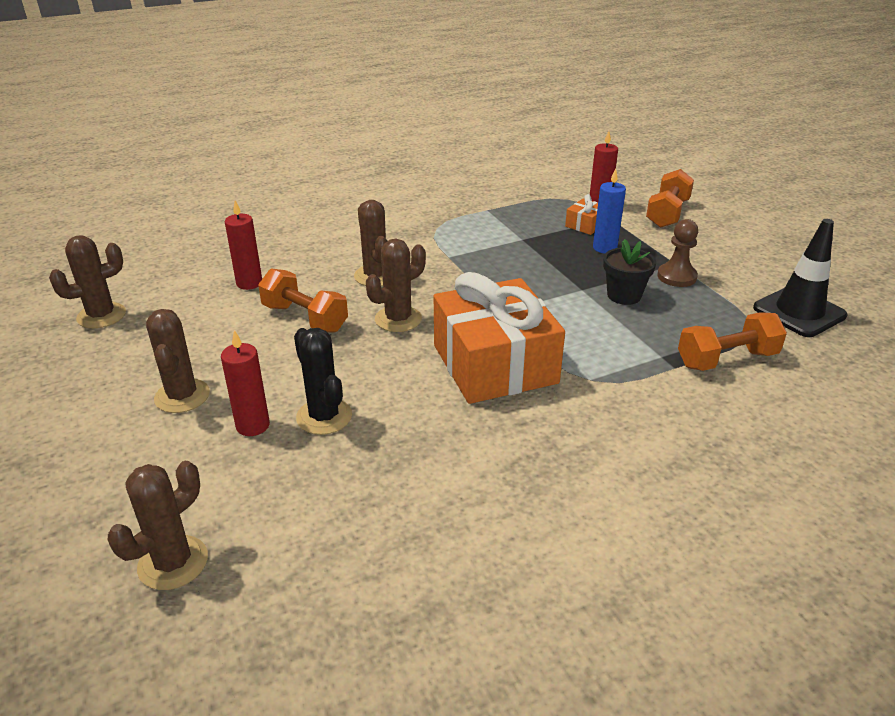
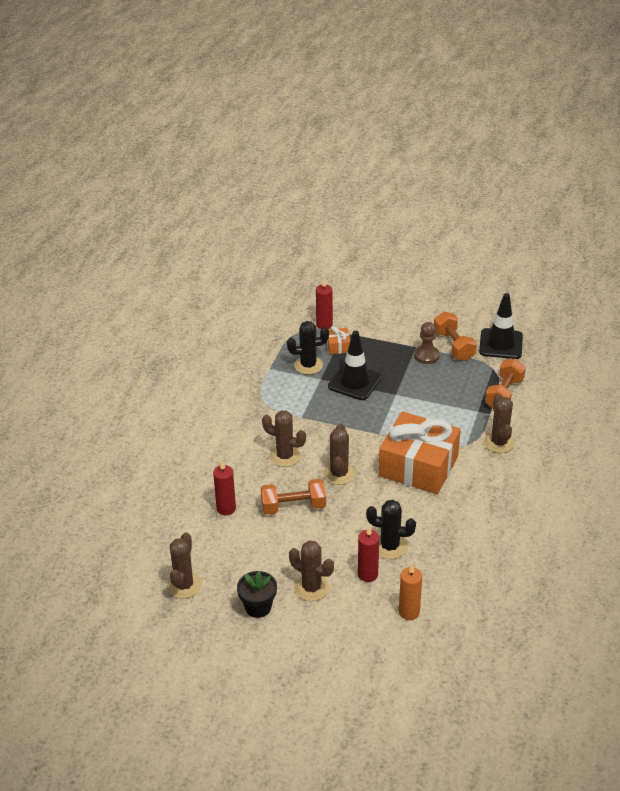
camera: 45 degrees left, 5 degrees up
brown cactus [108,461,208,590] -> brown cactus moved to [484,393,515,453]
blue candle [593,169,626,254] -> none
black flower pot [603,239,656,305] -> black flower pot moved to [237,571,277,618]
orange dumbbell [646,169,694,228] -> orange dumbbell moved to [434,311,477,361]
none -> black cactus [287,321,329,375]
none -> black traffic cone [328,331,382,400]
none -> orange candle [399,564,422,620]

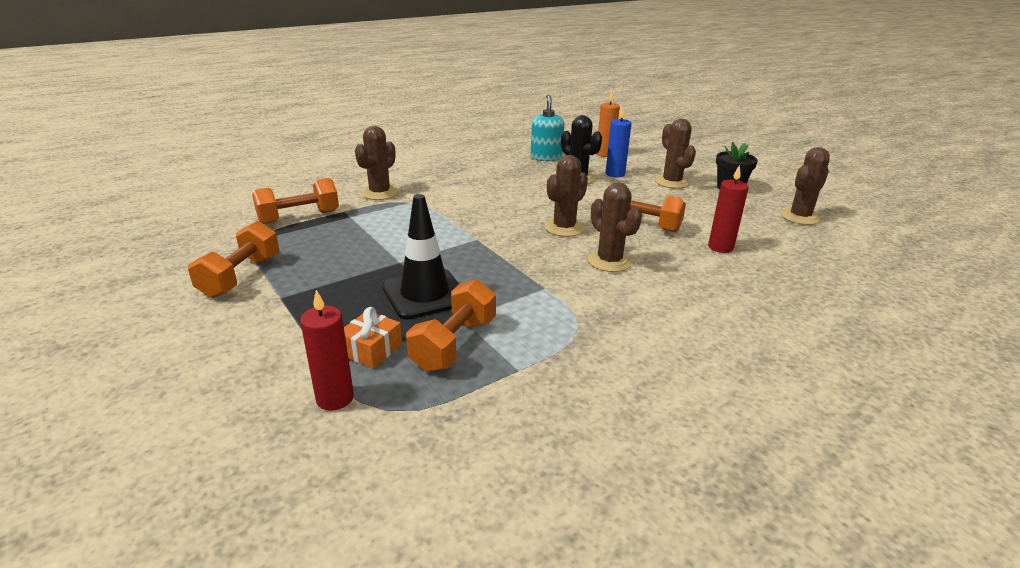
camera: 145 degrees left, 10 degrees down
black cactus [287,321,329,375] -> orange dumbbell [406,279,496,372]
red candle [358,527,379,582] -> blue candle [606,107,631,178]
orange gift [379,411,461,494] -> none
brown pawn [414,322,440,364] -> none
black traffic cone [479,293,523,359] -> none
none -> turquoise soap dispenser [531,95,565,161]

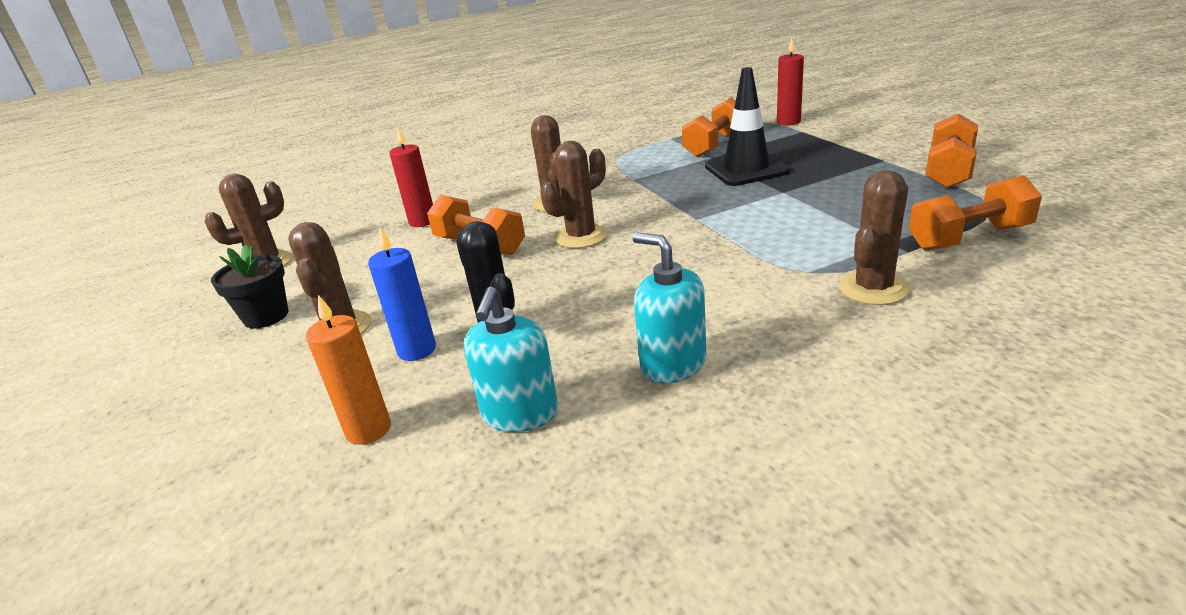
camera: 165 degrees left, 0 degrees up
orange gift [344,307,402,369] -> none
none -> turquoise soap dispenser [633,233,706,384]

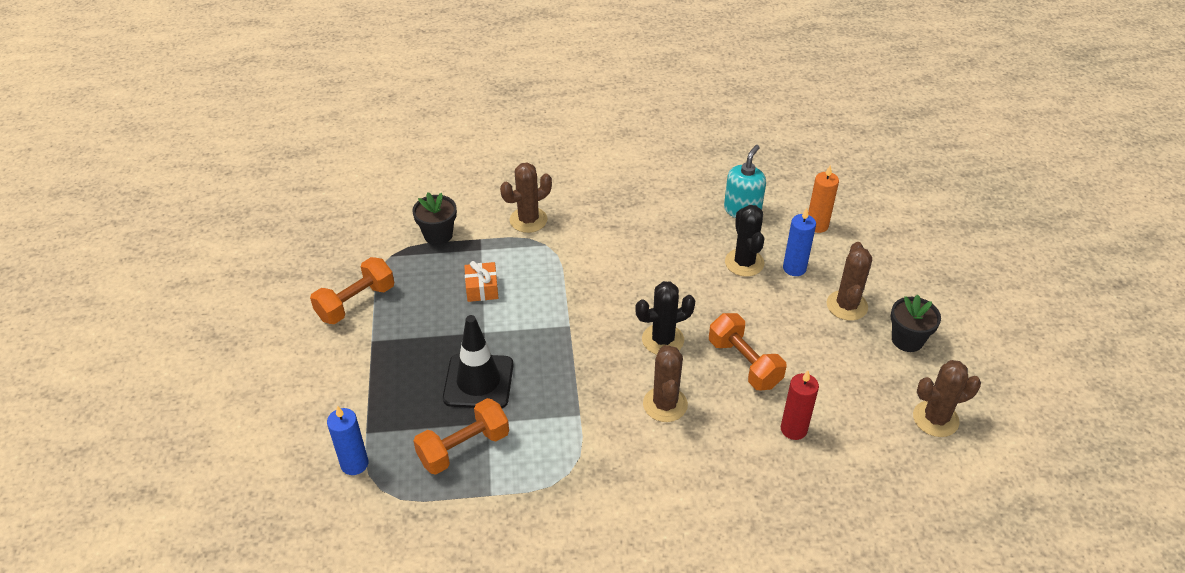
camera: 165 degrees left, 15 degrees up
brown cactus [540,141,607,248] -> black cactus [635,281,695,355]
turquoise soap dispenser [633,233,706,384] -> none
red candle [777,38,804,125] -> blue candle [327,406,369,475]
orange dumbbell [909,175,1042,251] -> black flower pot [412,192,457,245]
none -> orange gift [464,261,498,302]

